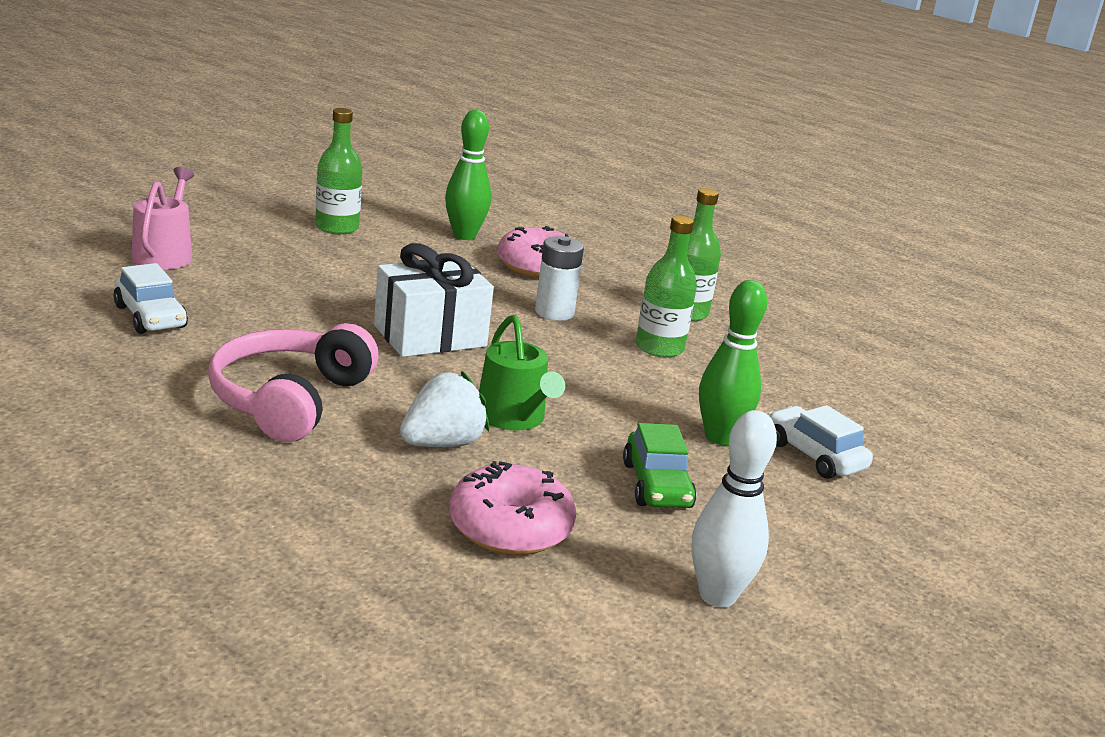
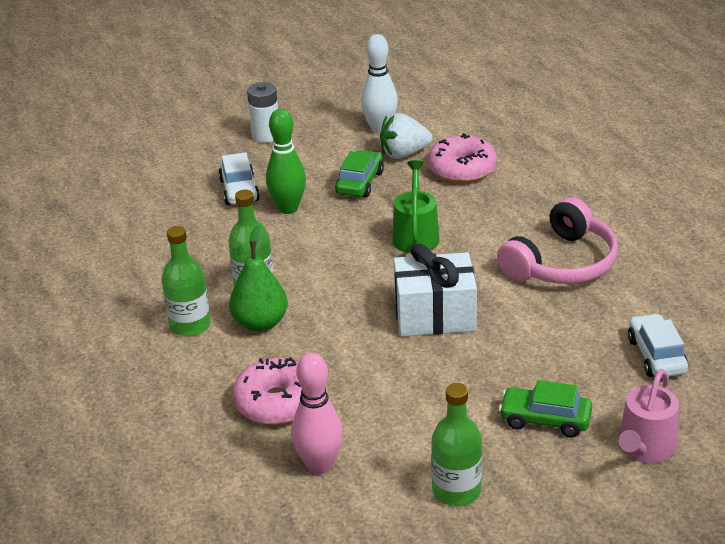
camera: 150 degrees left, 10 degrees up
white strawberry [400,371,489,447] -> white strawberry moved to [380,113,432,159]
green bowling pin [445,110,491,240] -> pink bowling pin [291,353,343,475]
white battery [535,236,584,321] -> white battery moved to [247,82,278,143]
none -> green pear [229,225,288,332]
none -> green car [499,380,592,437]

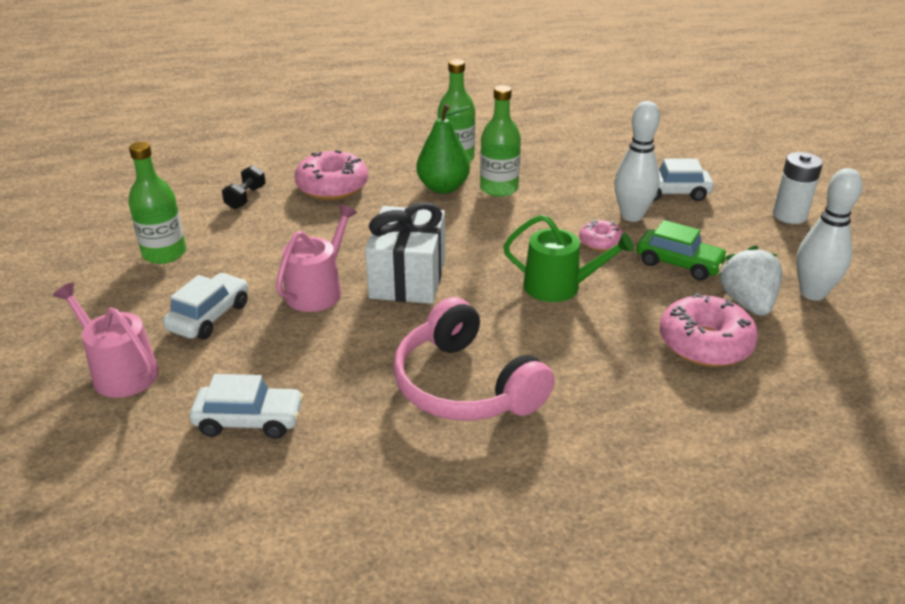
camera: 100 degrees right, 0 degrees up
green bowling pin [266,109,306,214] -> white bowling pin [614,101,660,222]
pink bowling pin [291,353,343,475] -> black dumbbell [222,165,266,209]
green car [499,380,592,437] -> white car [163,273,248,340]
none -> pink watering can [276,204,357,312]
none -> pink donut [579,220,623,251]

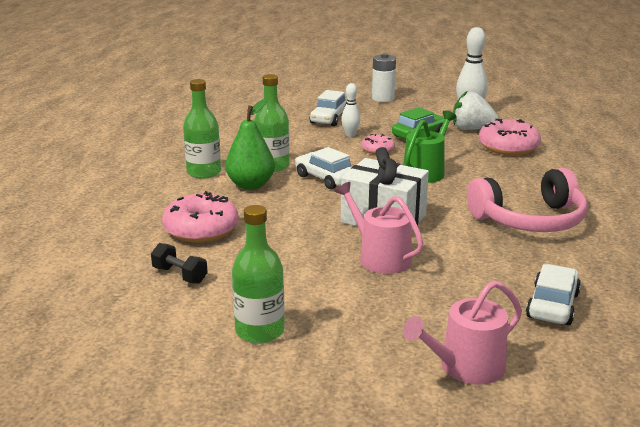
camera: 70 degrees left, 10 degrees down
white car [163,273,248,340] -> white car moved to [295,147,351,189]
white bowling pin [614,101,660,222] -> white bowling pin [341,83,360,137], size x0.58

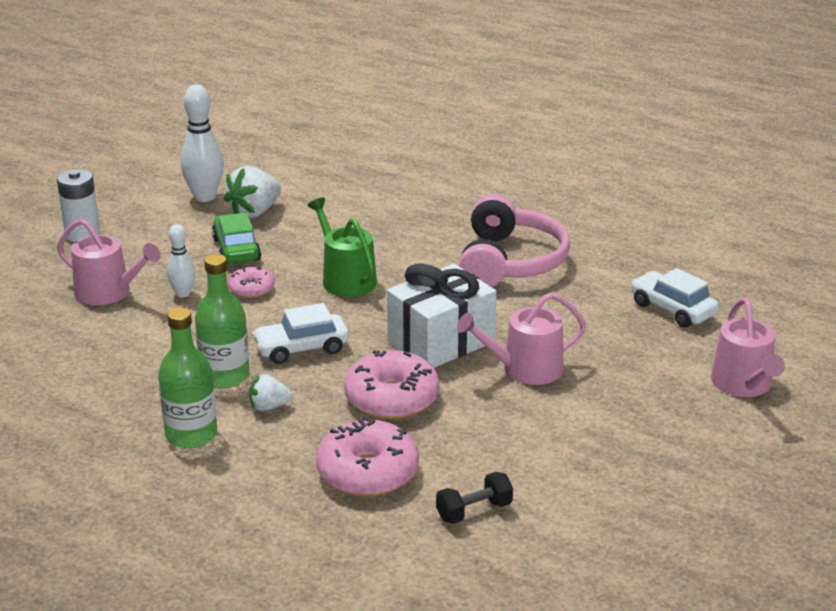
camera: 65 degrees left, 5 degrees up
green pear [225,99,275,190] -> white strawberry [249,374,293,411]
green bottle [232,205,285,343] -> none
white car [310,90,347,126] -> pink watering can [57,218,161,305]
pink donut [479,119,541,156] -> pink donut moved to [344,350,440,419]

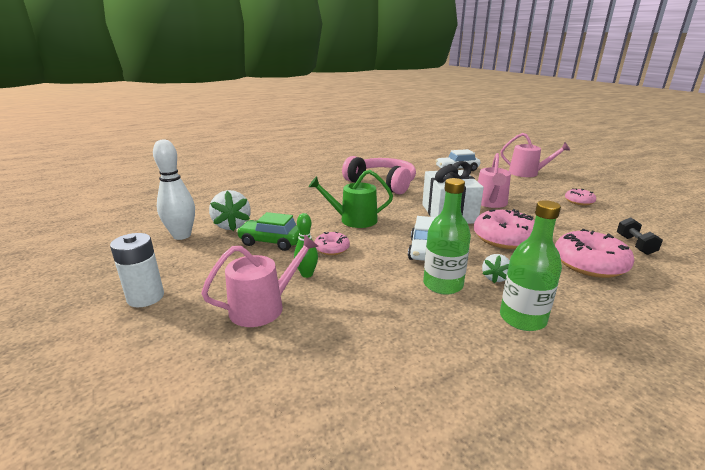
camera: 60 degrees left, 5 degrees down
white bowling pin [167,224,195,297] -> green bowling pin [294,213,318,278]
none -> pink donut [565,188,596,206]

